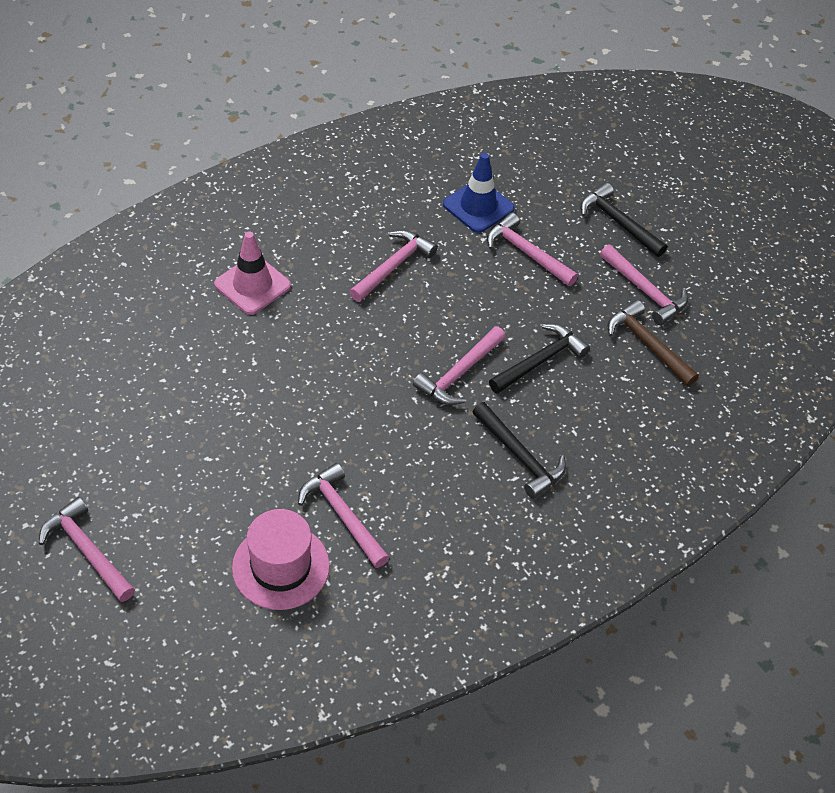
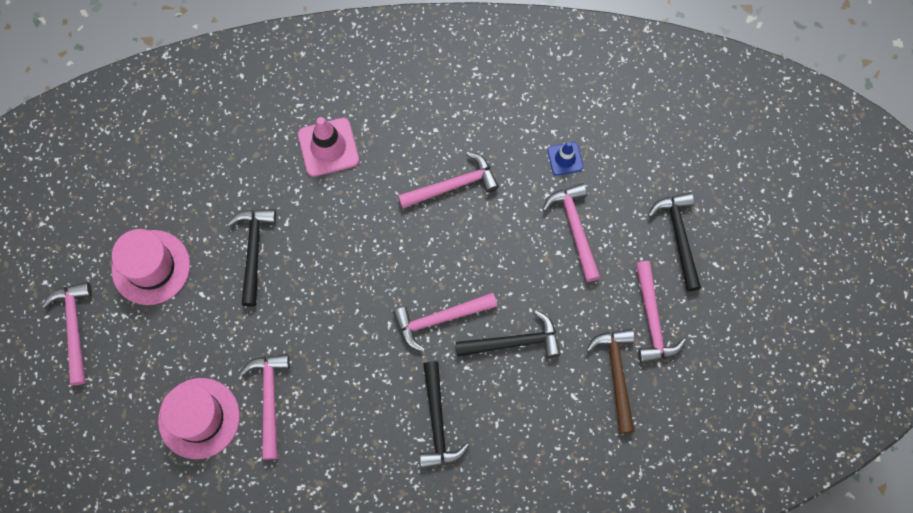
camera: 35 degrees right, 20 degrees up
blue traffic cone [443,153,514,233] -> blue traffic cone [547,142,583,176], size x0.58
none -> pink hat [112,229,190,305]
none -> black hammer [228,209,276,307]

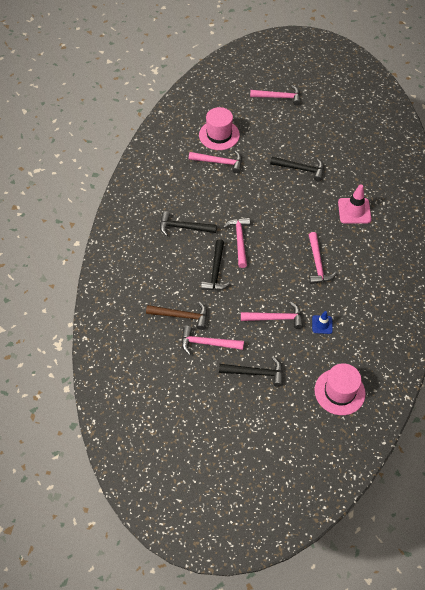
camera: 105 degrees right, 15 degrees down
pink hat [112,229,190,305] -> pink hat moved to [315,363,366,415]

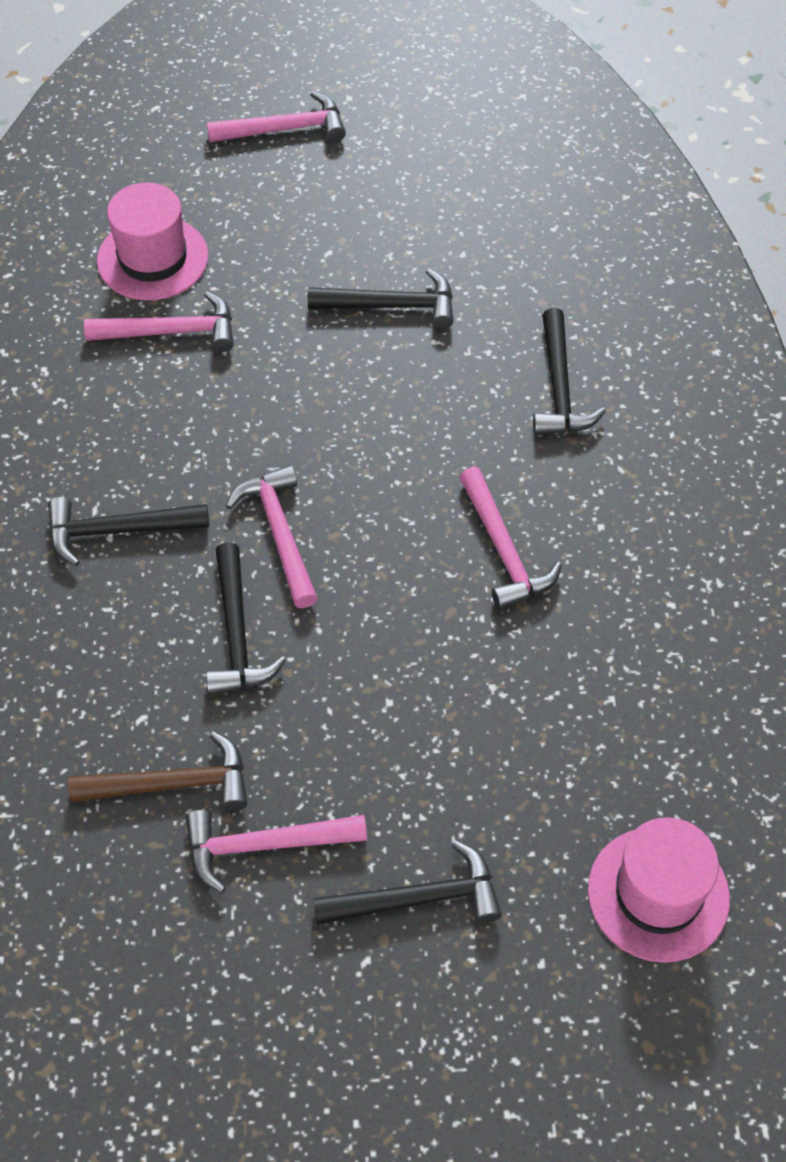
camera: 15 degrees left, 0 degrees up
pink hammer [241,302,303,329] -> none
blue traffic cone [312,311,333,334] -> none
pink traffic cone [338,184,371,224] -> black hammer [533,308,606,435]

